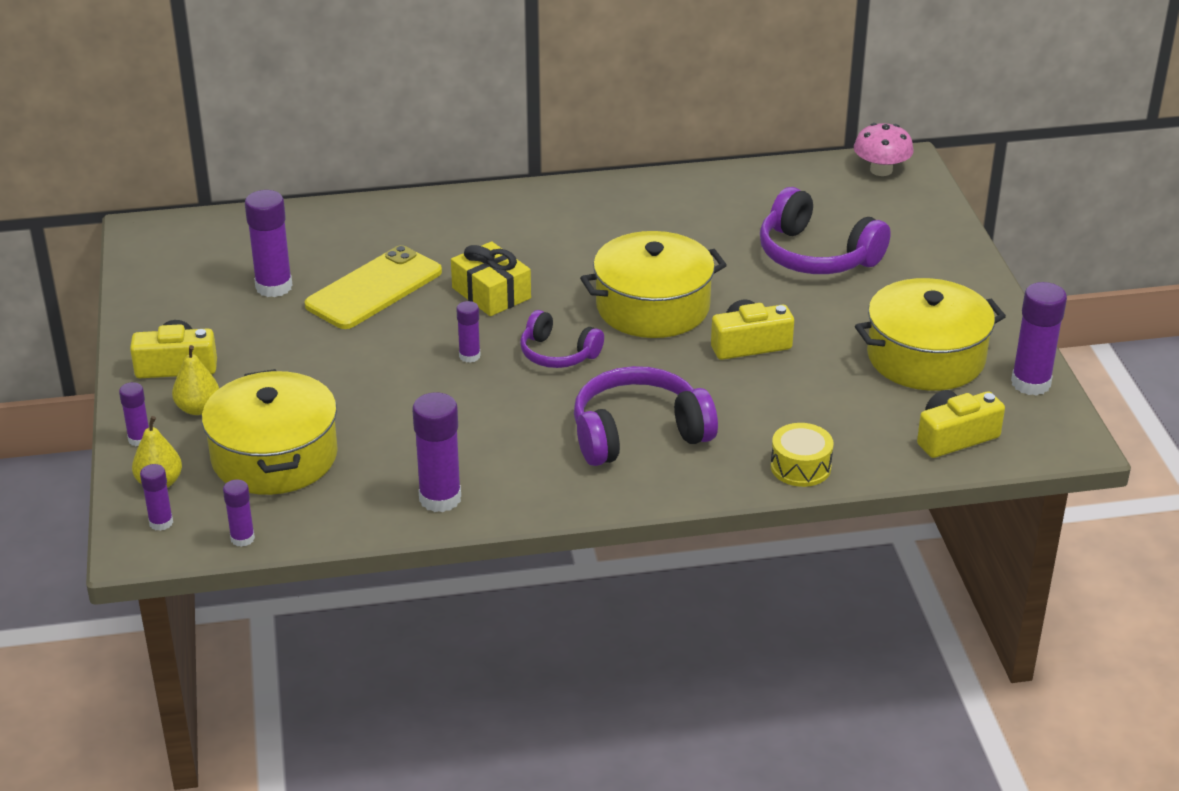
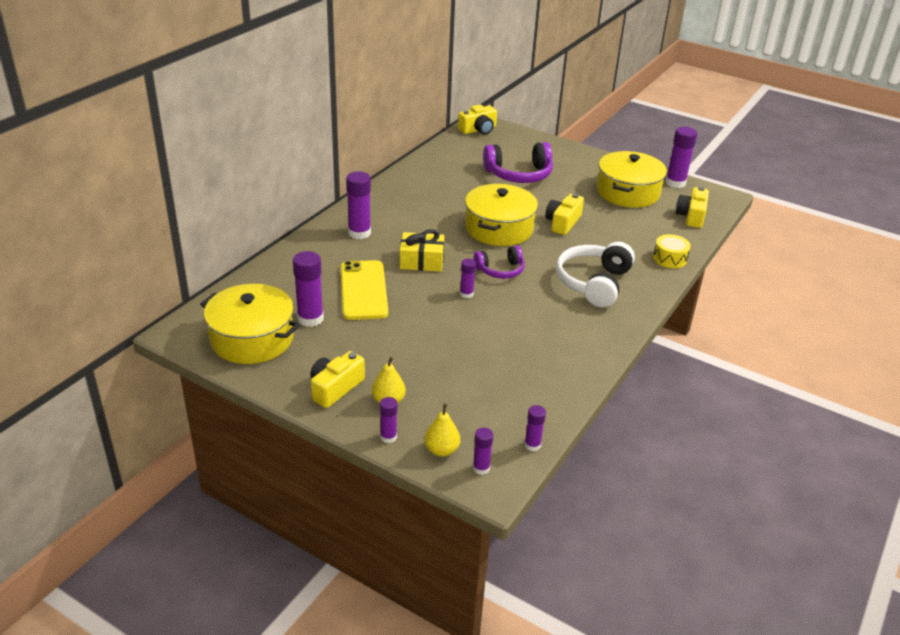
camera: 50 degrees left, 0 degrees up
yellow pot [202,369,338,495] -> yellow pot moved to [200,284,300,364]
purple glue stick [412,392,461,512] -> purple glue stick moved to [346,171,371,239]
purple headphones [574,366,718,466] -> white headphones [556,242,635,307]
pink mushroom [854,123,914,176] -> yellow camera [458,104,497,135]

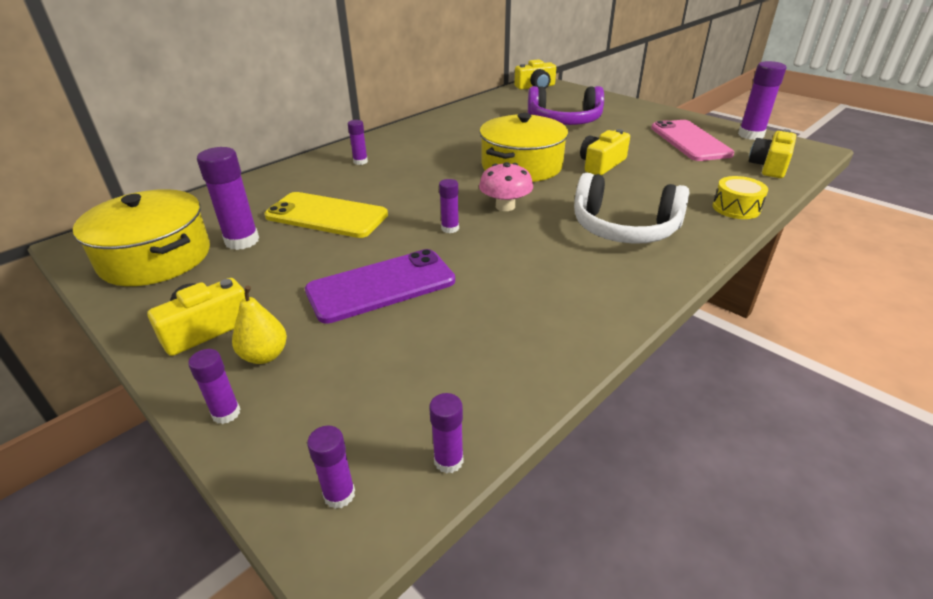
camera: 15 degrees right, 0 degrees up
yellow phone [341,260,388,320] -> yellow phone turned 75 degrees counterclockwise [265,192,388,238]
purple glue stick [346,171,371,239] -> purple glue stick [348,120,368,165], size x0.56
yellow gift [400,229,445,272] -> none
yellow pear [425,403,460,457] -> none
purple headphones [474,245,525,279] -> pink mushroom [479,162,533,211]
white headphones [556,242,635,307] -> white headphones turned 105 degrees counterclockwise [574,173,689,244]
yellow pot [597,151,667,208] -> pink phone [651,120,734,161]
none -> purple phone [305,249,455,324]

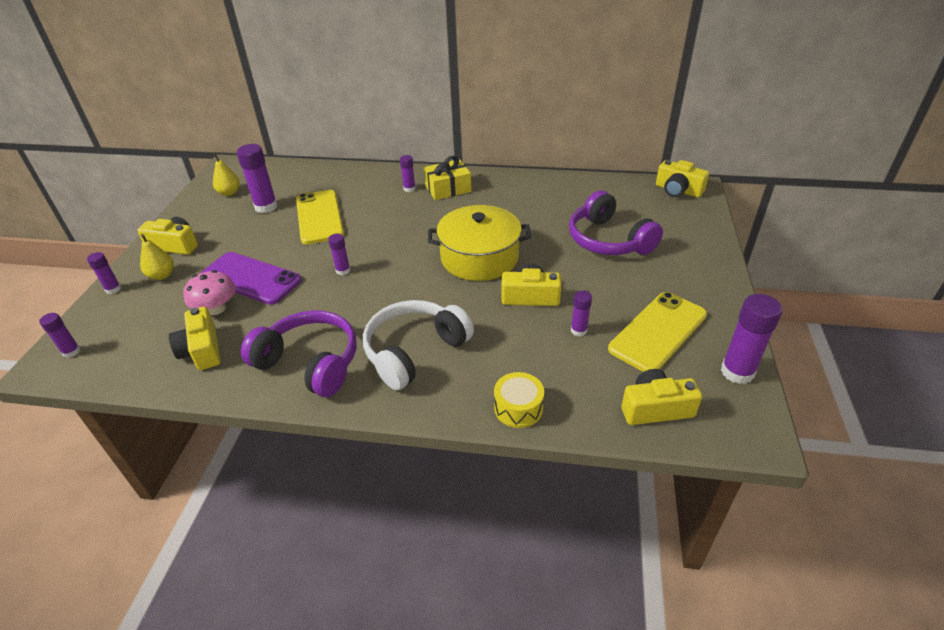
camera: 55 degrees right, 5 degrees up
yellow pot [73,189,210,286] -> yellow pear [213,153,240,196]
purple glue stick [429,393,464,474] -> purple glue stick moved to [571,290,592,336]
pink mushroom [479,162,533,211] -> pink mushroom moved to [183,270,236,315]
white headphones [574,173,689,244] -> white headphones turned 60 degrees clockwise [363,300,474,390]
pink phone [651,120,734,161] -> yellow phone [608,292,707,372]
none -> yellow camera [169,307,220,370]
none -> purple headphones [241,310,357,397]
none -> yellow gift [424,156,471,200]

